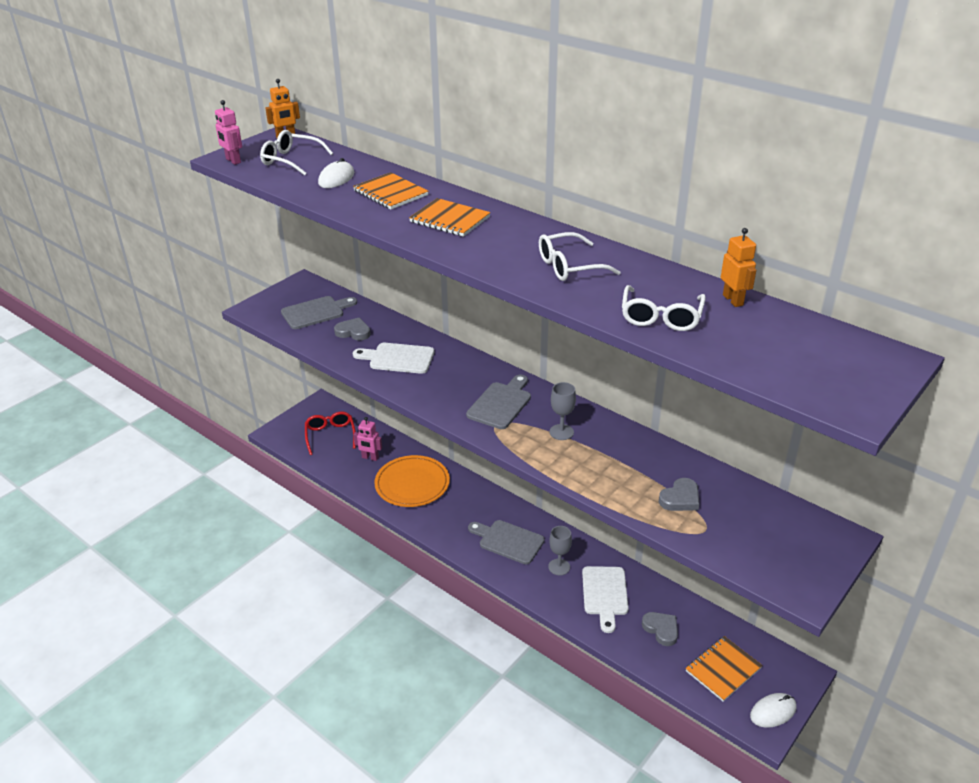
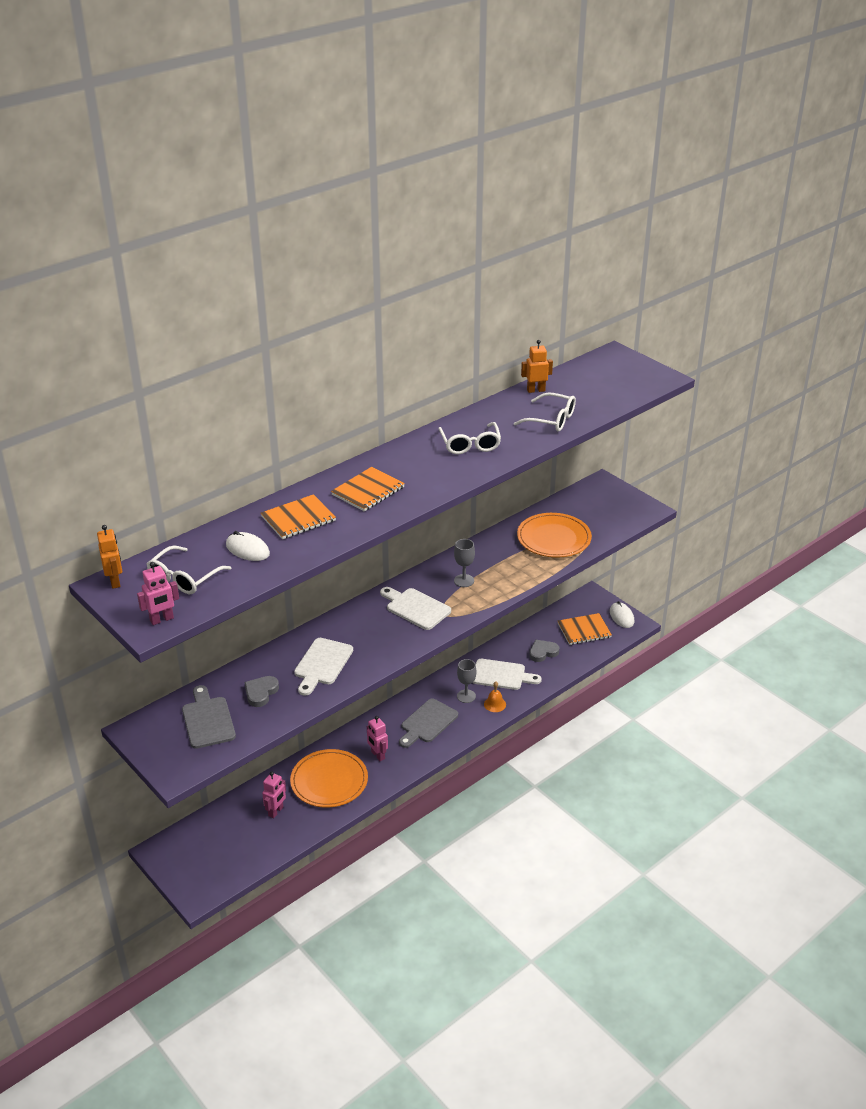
camera: 80 degrees left, 0 degrees up
red glasses [305,412,356,455] -> none
grey cutting board [466,375,531,429] -> white cutting board [380,587,451,630]
grey heart [659,478,699,511] -> orange plate [517,513,592,557]
orange notebook [685,636,763,702] -> orange notebook turned 75 degrees counterclockwise [558,613,612,645]
none -> pink robot [367,716,388,761]
none -> orange bell [484,682,506,712]

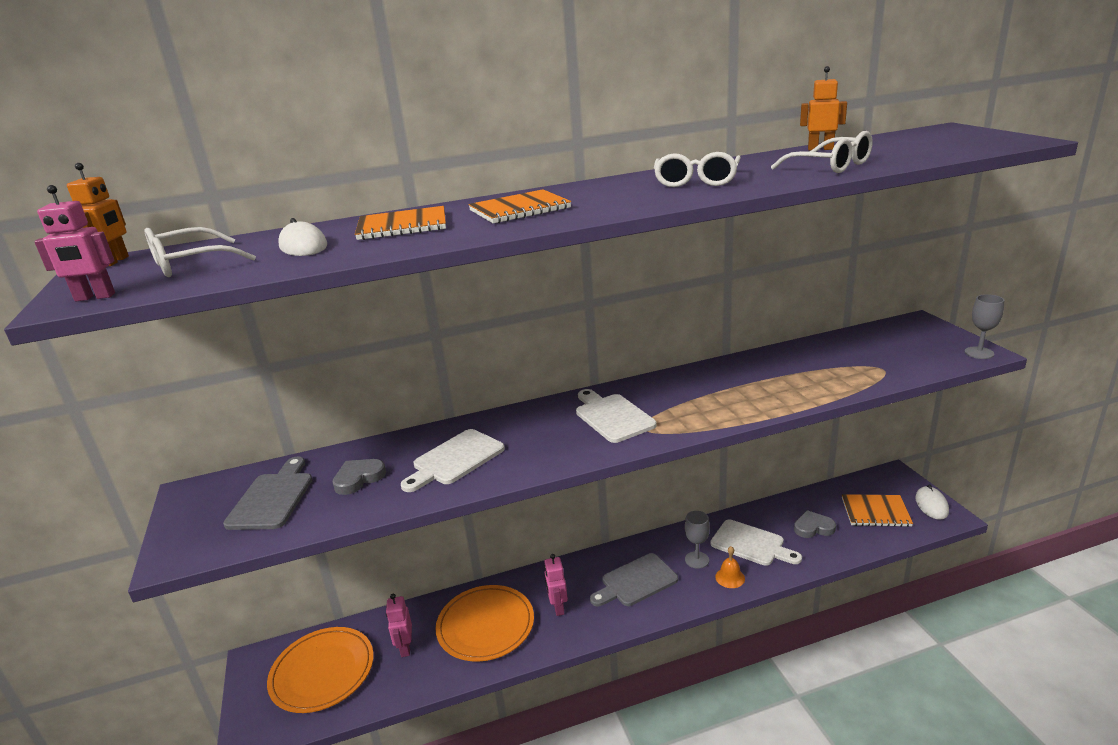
camera: 25 degrees right, 10 degrees down
pink robot [262,771,286,818] -> pink robot turned 120 degrees clockwise [386,594,412,657]
grey goblet [454,539,475,587] -> grey goblet moved to [965,294,1004,359]
orange plate [517,513,592,557] -> orange plate moved to [267,627,374,713]

